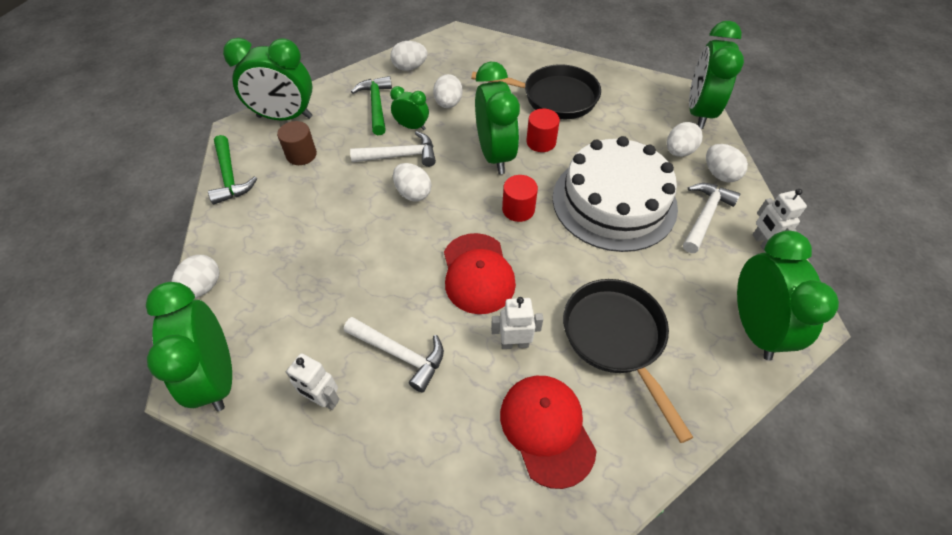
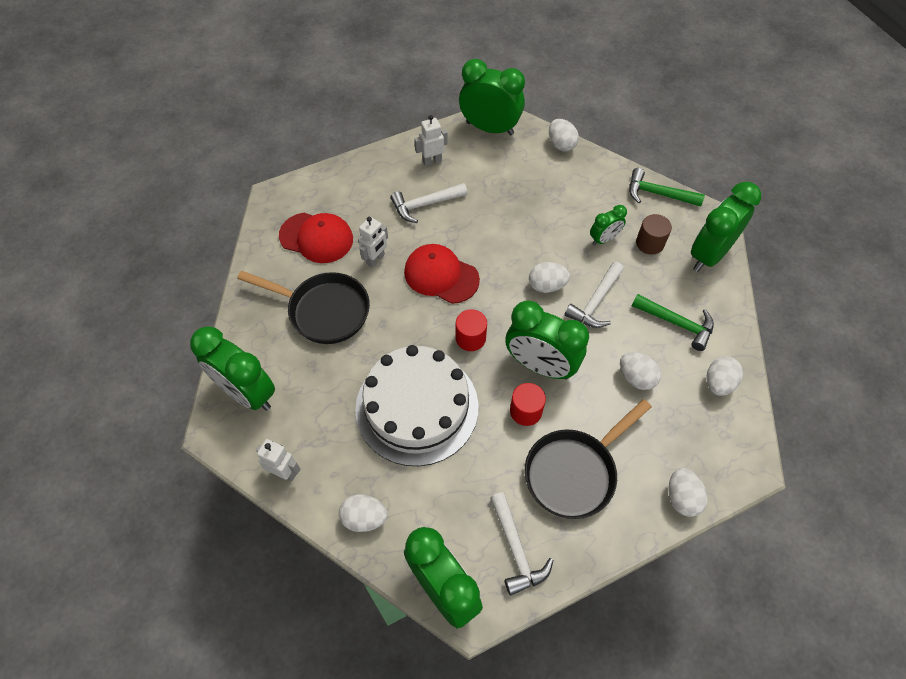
camera: 130 degrees right, 5 degrees up
green clock [390,86,429,130] -> green clock moved to [590,205,627,245]
white egg [667,122,703,157] -> white egg moved to [668,468,708,517]
white hammer [683,183,740,253] -> white hammer moved to [490,492,554,596]

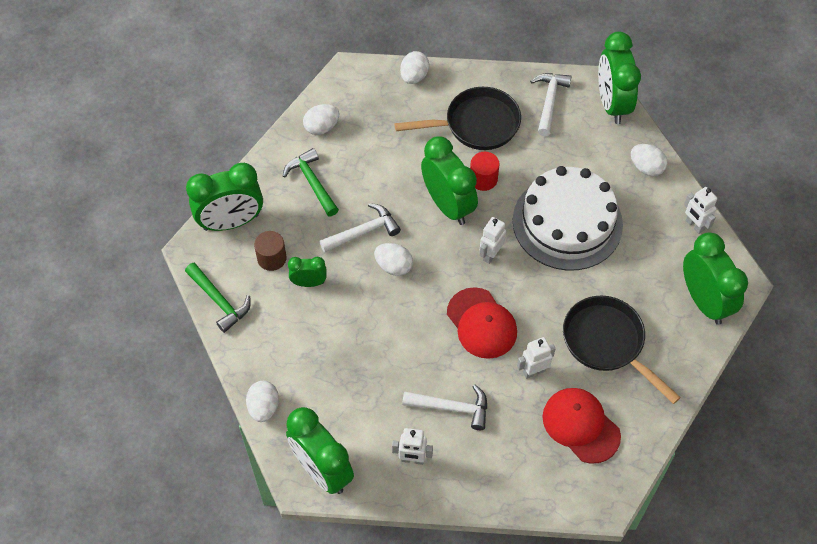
camera: 150 degrees left, 0 degrees up
red cylinder [455,309,487,351] -> white robot [479,217,506,264]
white egg [620,352,661,390] -> none

